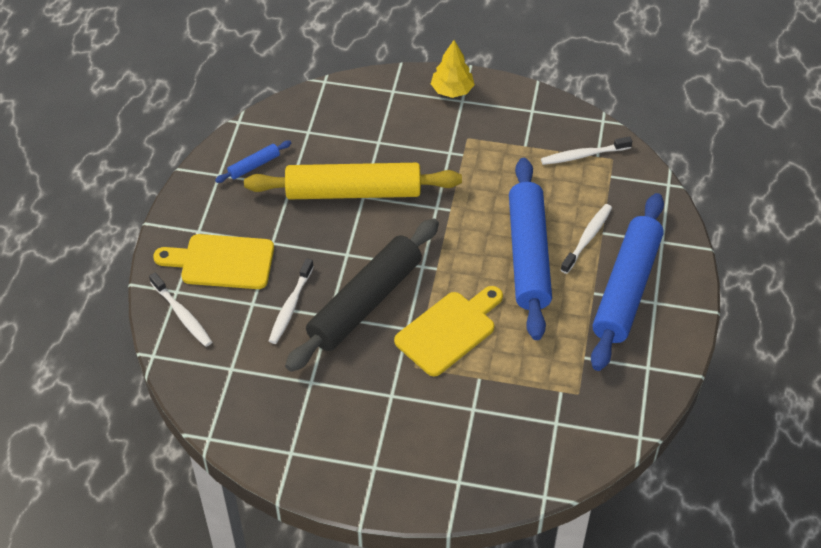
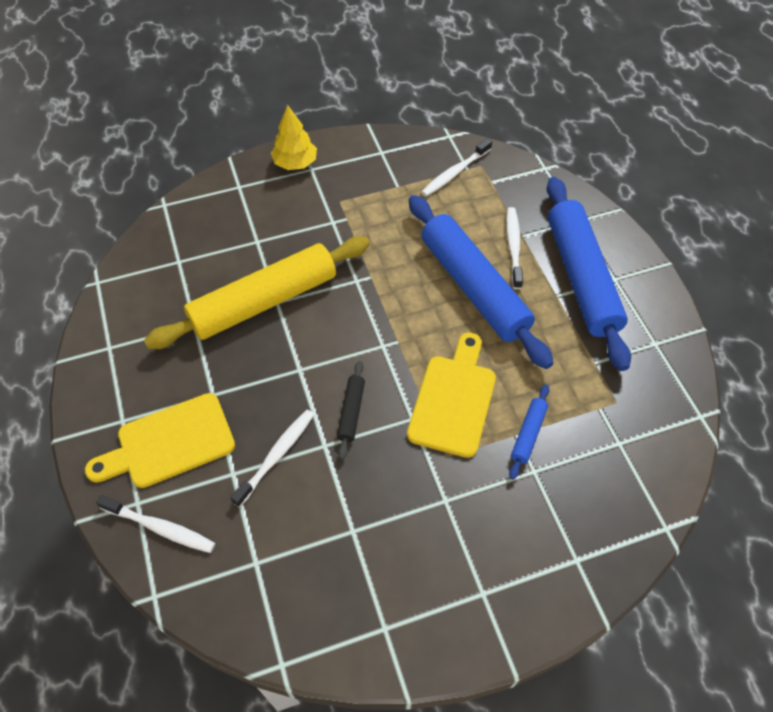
camera: 30 degrees left, 5 degrees up
blue rolling pin [215,141,291,183] -> blue rolling pin moved to [509,384,549,480]
white toothbrush [269,258,314,344] -> white toothbrush turned 135 degrees counterclockwise [230,410,314,507]
black rolling pin [285,218,439,372] -> black rolling pin [337,361,365,460], size x0.41

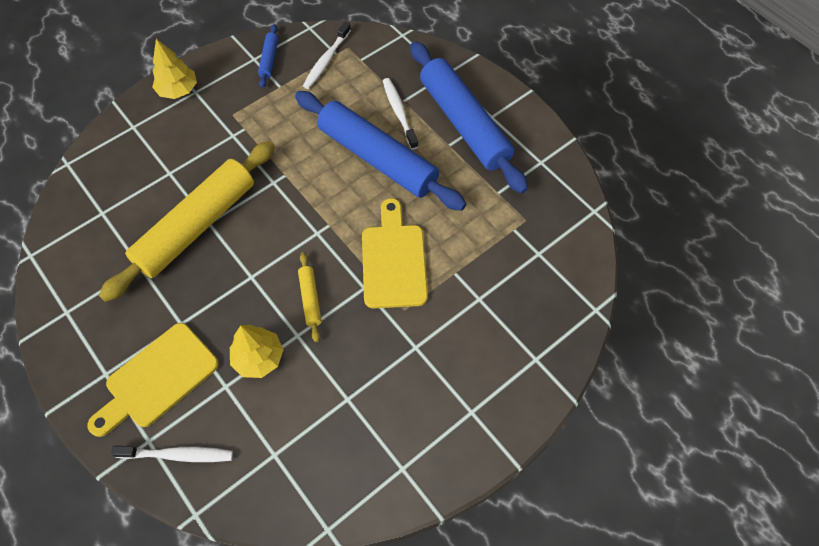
camera: 20 degrees left, 5 degrees up
white toothbrush [230,410,314,507] -> yellow tree [230,325,283,378]
black rolling pin [337,361,365,460] -> yellow rolling pin [298,252,322,342]
blue rolling pin [509,384,549,480] -> blue rolling pin moved to [258,24,278,88]

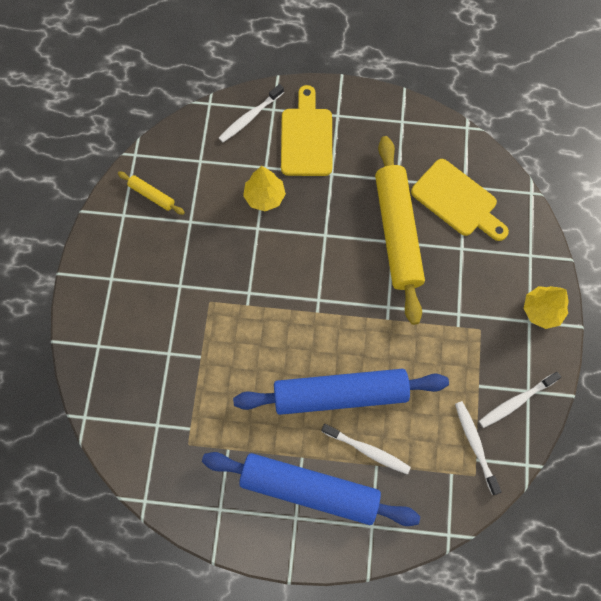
camera: 135 degrees right, 10 degrees up
blue rolling pin [258,24,278,88] -> white toothbrush [479,372,561,428]
yellow rolling pin [298,252,322,342] -> yellow rolling pin moved to [118,171,185,215]
yellow cutting board [362,198,428,308] -> yellow cutting board moved to [411,159,509,241]

